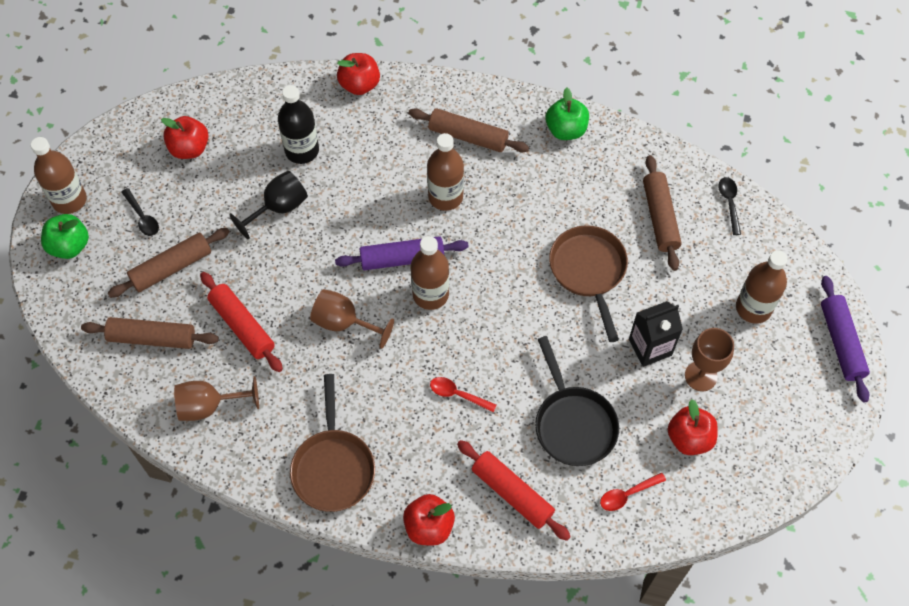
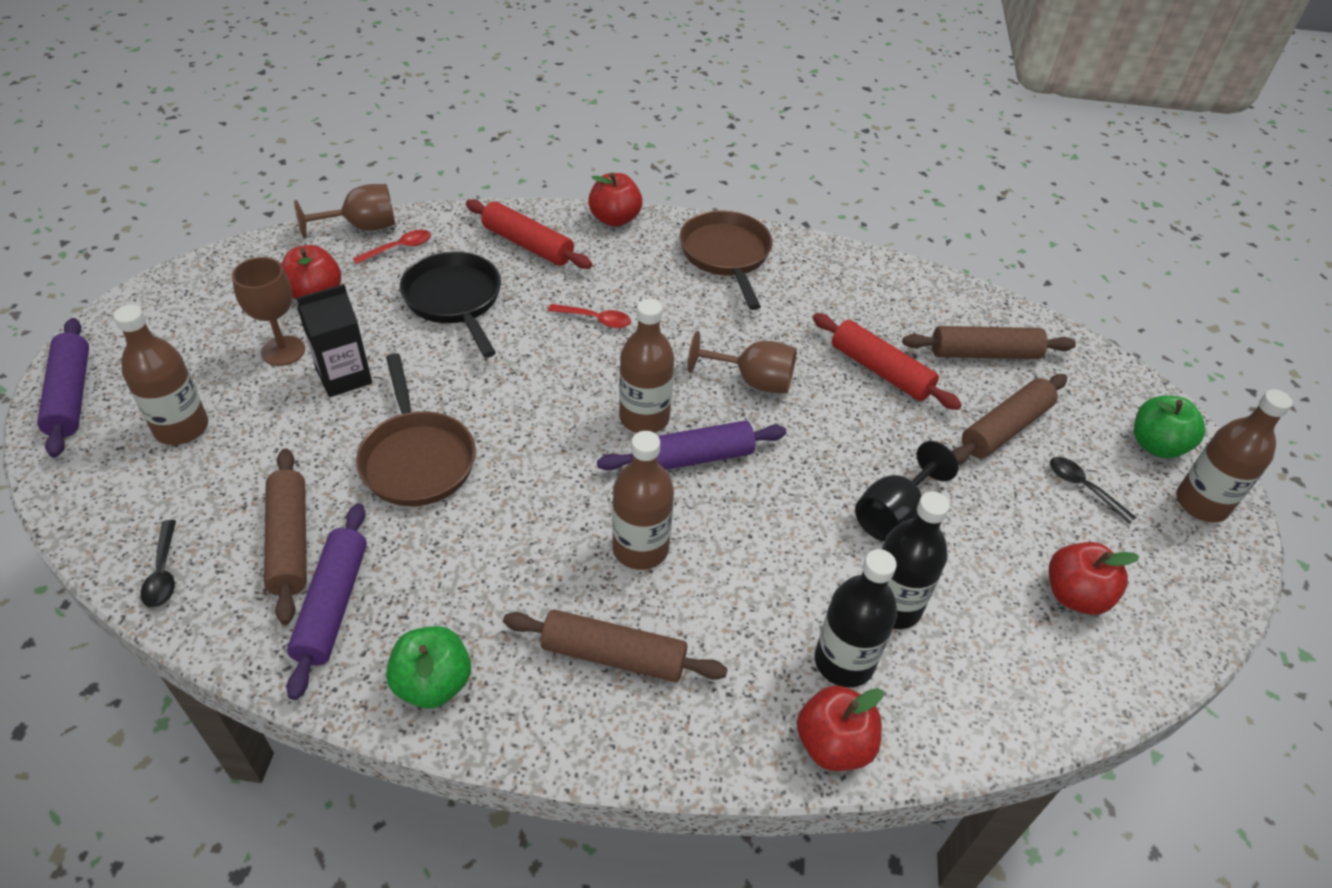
camera: 170 degrees right, 15 degrees down
brown goblet [174,376,259,421] -> brown goblet moved to [294,184,396,238]
none -> purple rolling pin [286,503,367,700]
none -> black bottle [815,549,897,688]

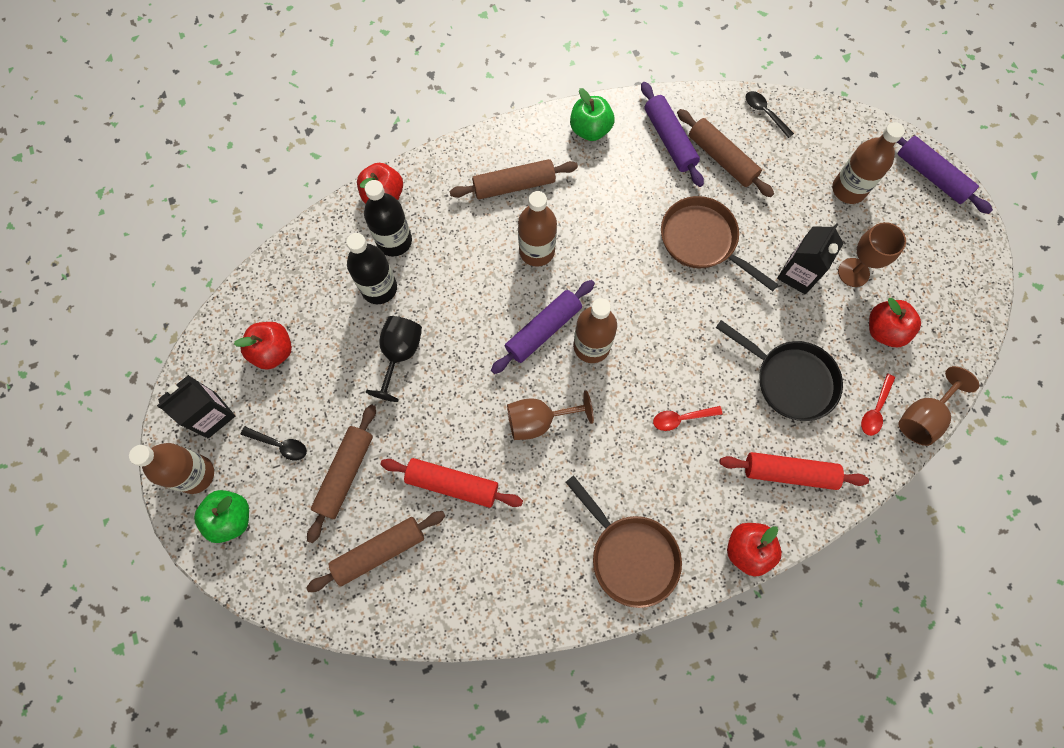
camera: 155 degrees right, 25 degrees up
none -> black carton [157,375,235,438]

